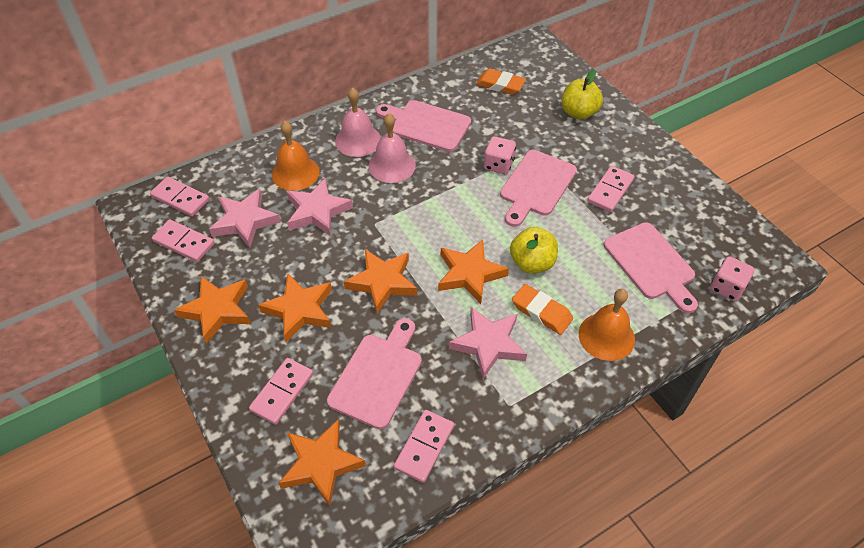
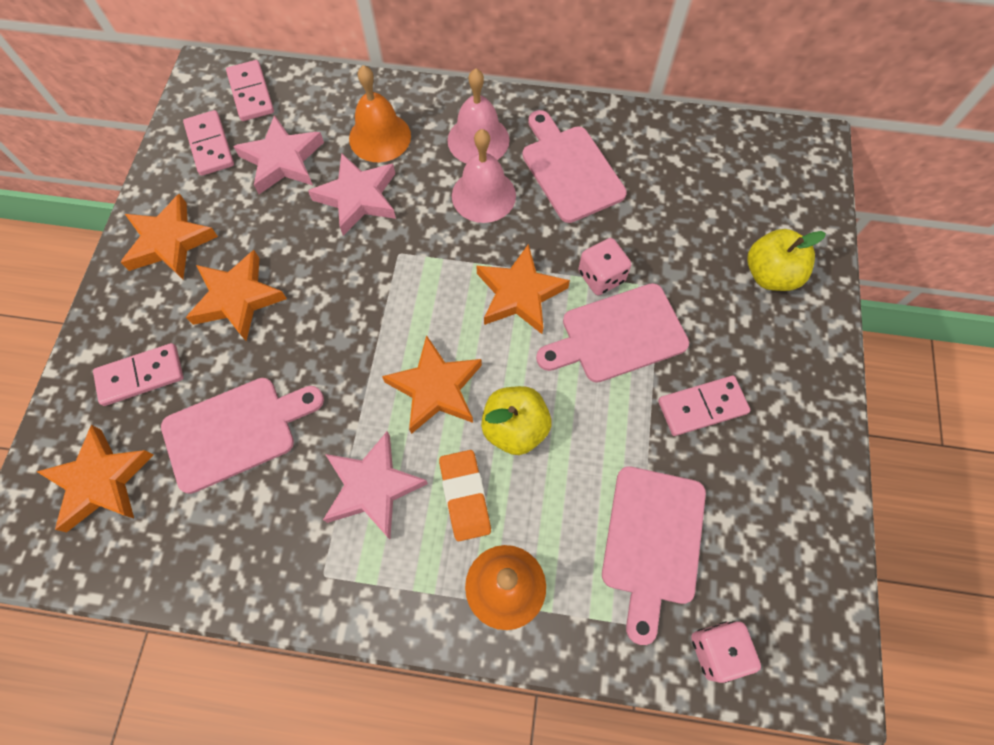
camera: 40 degrees right, 15 degrees up
orange star [344,249,417,314] -> orange star moved to [476,244,570,334]
pink domino [394,410,454,483] -> none
orange eraser [476,69,526,95] -> none

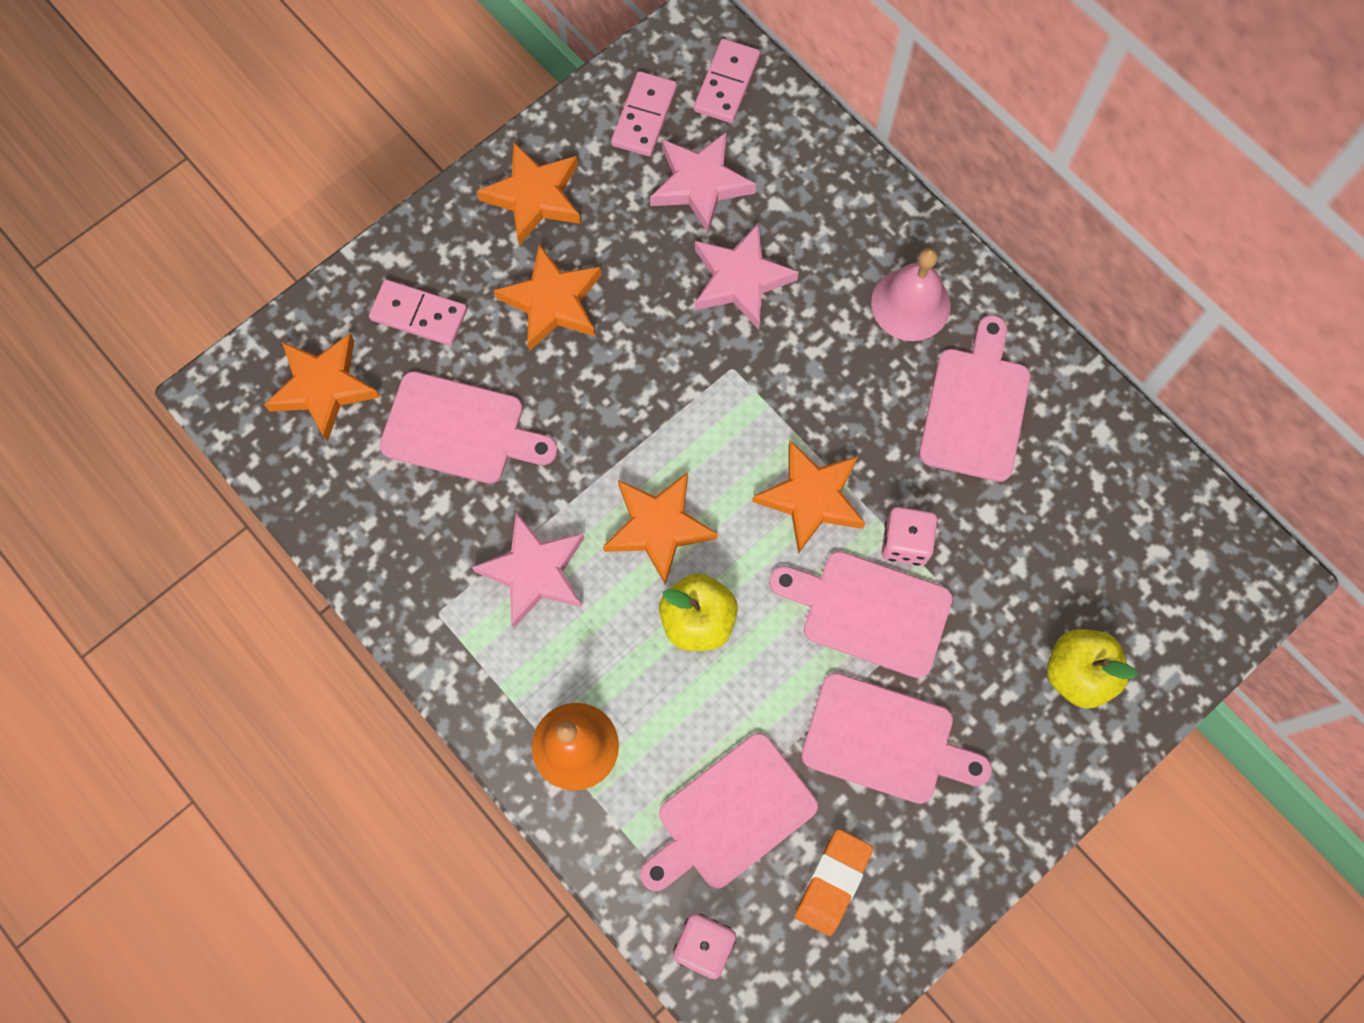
camera: 40 degrees right, 5 degrees up
orange bell [349,65,411,162] -> none
orange eraser [439,450,491,541] -> orange eraser moved to [795,829,873,936]
pink bell [452,129,516,223] -> none
pink domino [658,376,750,436] -> pink cutting board [801,673,992,804]

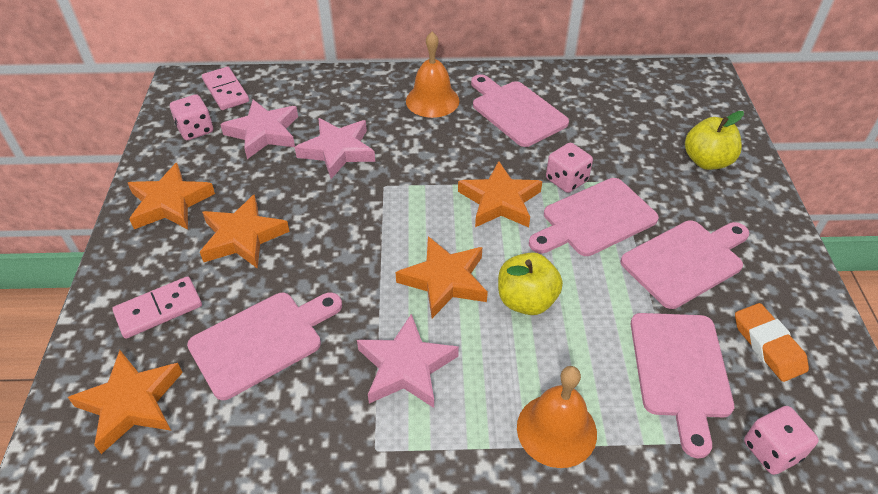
camera: 50 degrees left, 25 degrees down
pink domino [611,71,677,156] -> pink dice [170,94,213,140]
pink bell [871,248,951,341] -> orange bell [406,32,459,118]

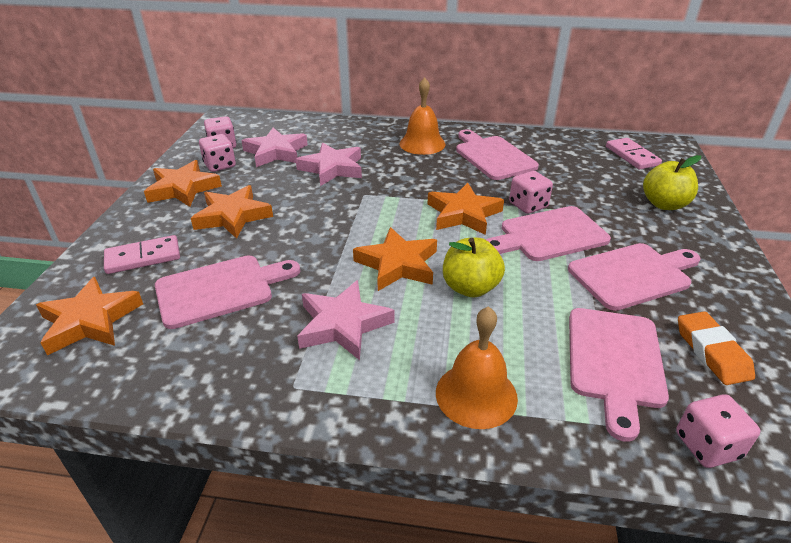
camera: 10 degrees right, 10 degrees down
pink domino [202,67,249,110] -> pink domino moved to [606,138,662,170]
none -> pink dice [199,134,236,172]

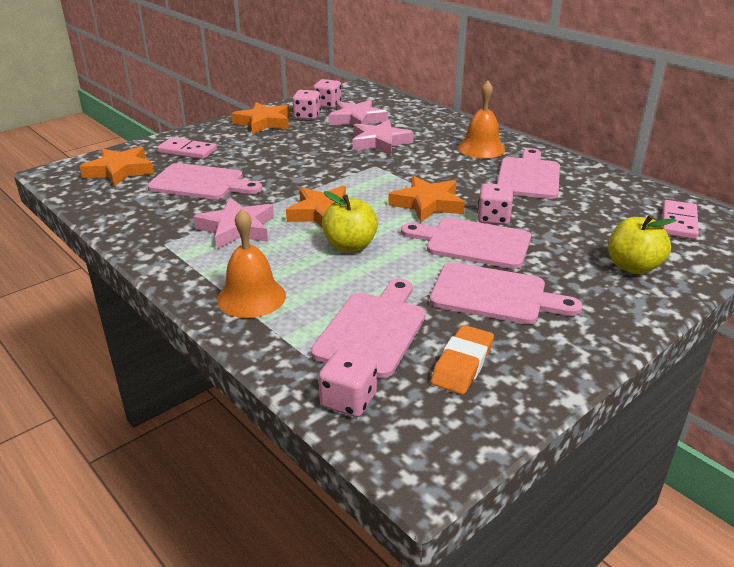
camera: 40 degrees right, 5 degrees down
orange star [191,185,273,239] -> none
pink cutting board [569,308,669,442] -> pink cutting board turned 150 degrees clockwise [311,279,426,378]

